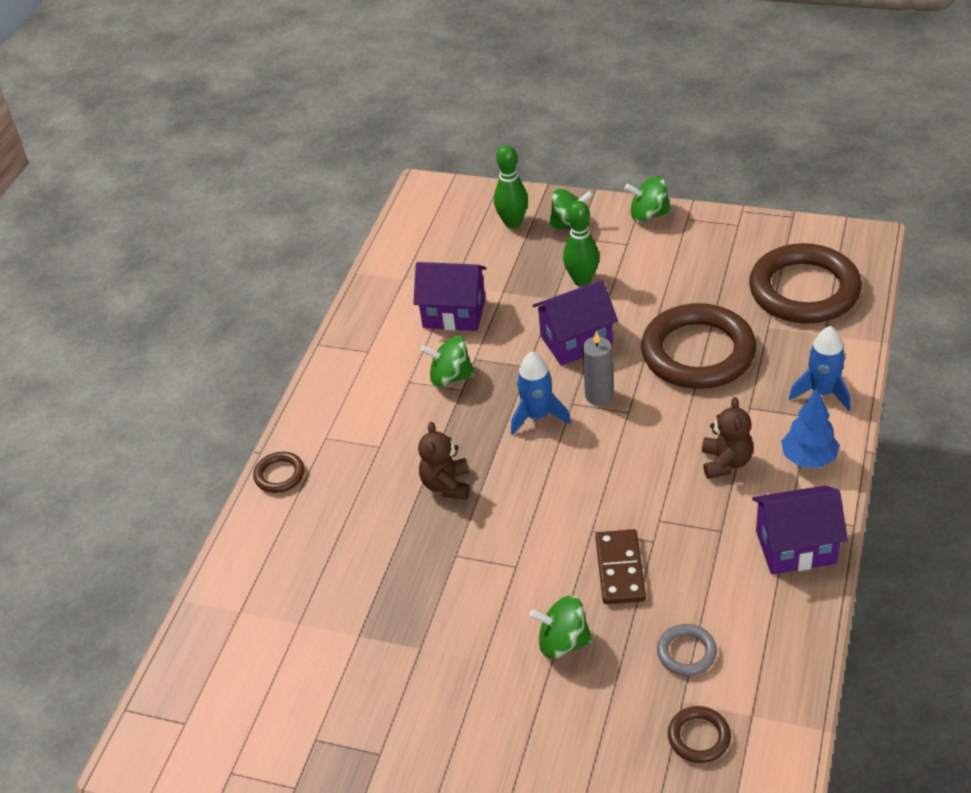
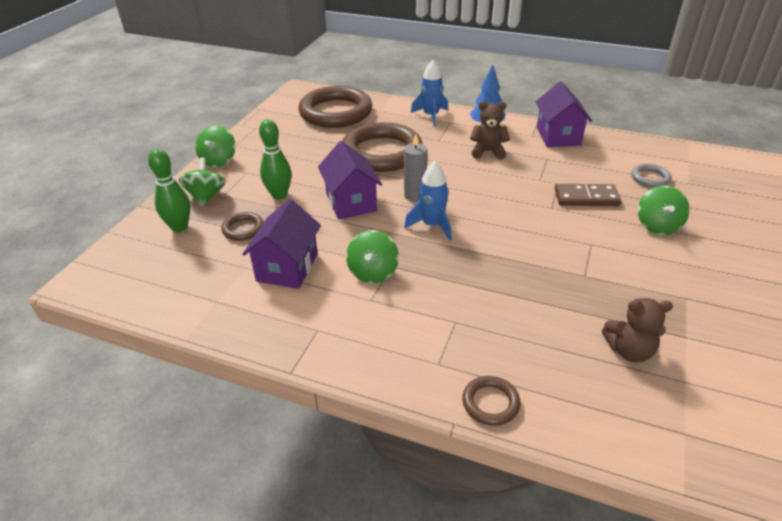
camera: 90 degrees left, 5 degrees down
brown teddy bear [418,422,470,500] -> brown teddy bear moved to [602,298,673,362]
brown ring [668,706,731,763] -> brown ring moved to [221,212,264,241]

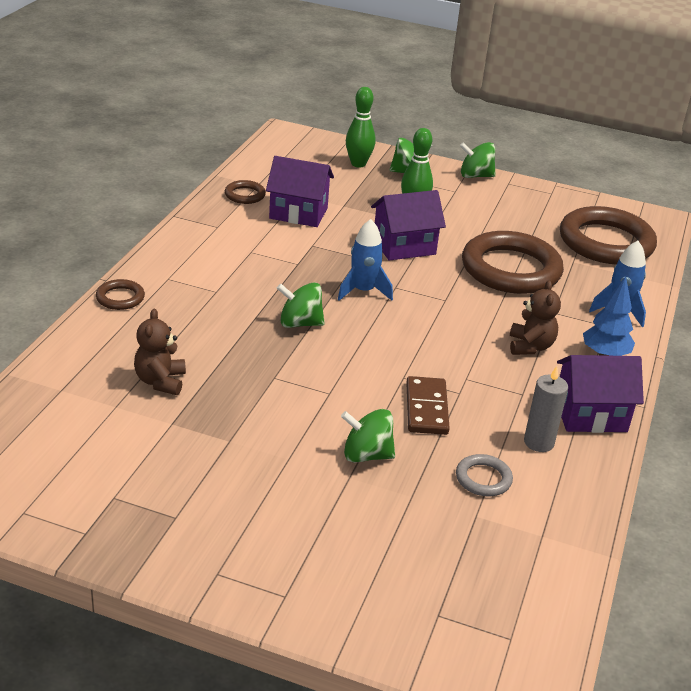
camera: 85 degrees right, 5 degrees down
brown ring [221,212,264,241] -> brown ring moved to [225,180,266,204]
green spinning top [346,230,399,283] -> green spinning top moved to [277,282,325,328]
grey candle [404,134,427,202] -> grey candle moved to [524,366,568,452]

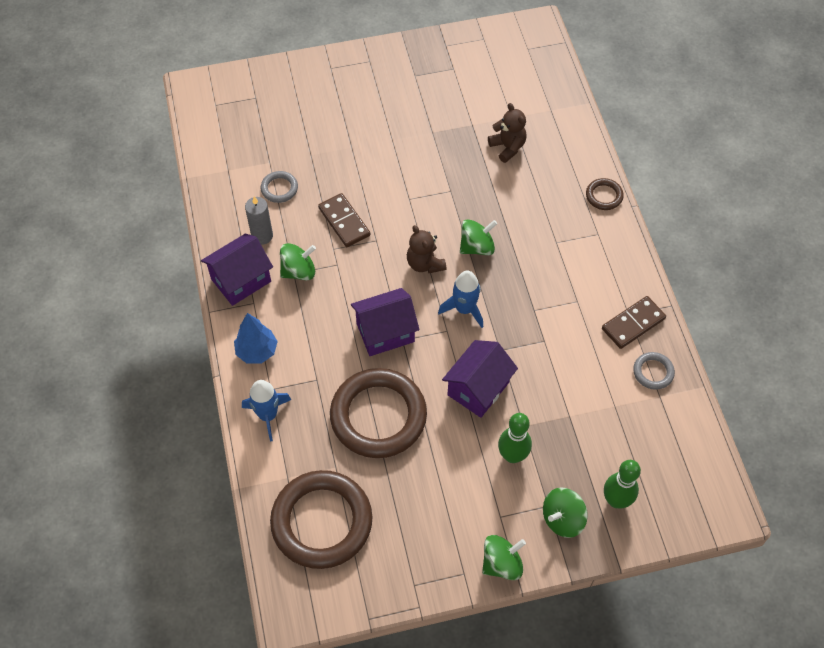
camera: 150 degrees right, 25 degrees up
brown ring [225,180,266,204] -> grey ring [633,352,675,390]
purple house [266,156,334,227] -> purple house moved to [351,288,420,356]
green spinning top [341,409,395,463] -> green spinning top moved to [280,243,316,280]
brown teddy bear [510,280,561,355] -> brown teddy bear moved to [407,225,447,273]
none -> brown domino [602,296,666,349]

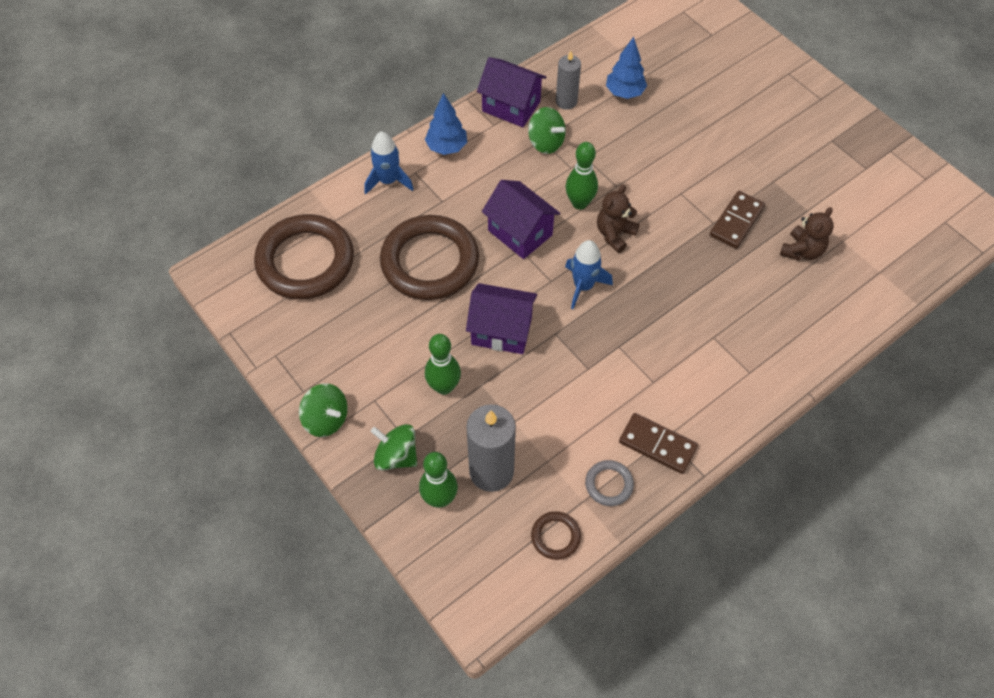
camera: 65 degrees right, 0 degrees up
grey ring [261,171,298,203] -> blue tree [606,37,647,99]
brown domino [318,193,370,247] -> brown domino moved to [710,191,765,249]
green spinning top [460,219,497,255] -> none
brown ring [586,178,624,210] -> brown ring moved to [531,511,581,560]
none -> grey candle [466,404,516,492]
none -> green bowling pin [566,142,598,210]

